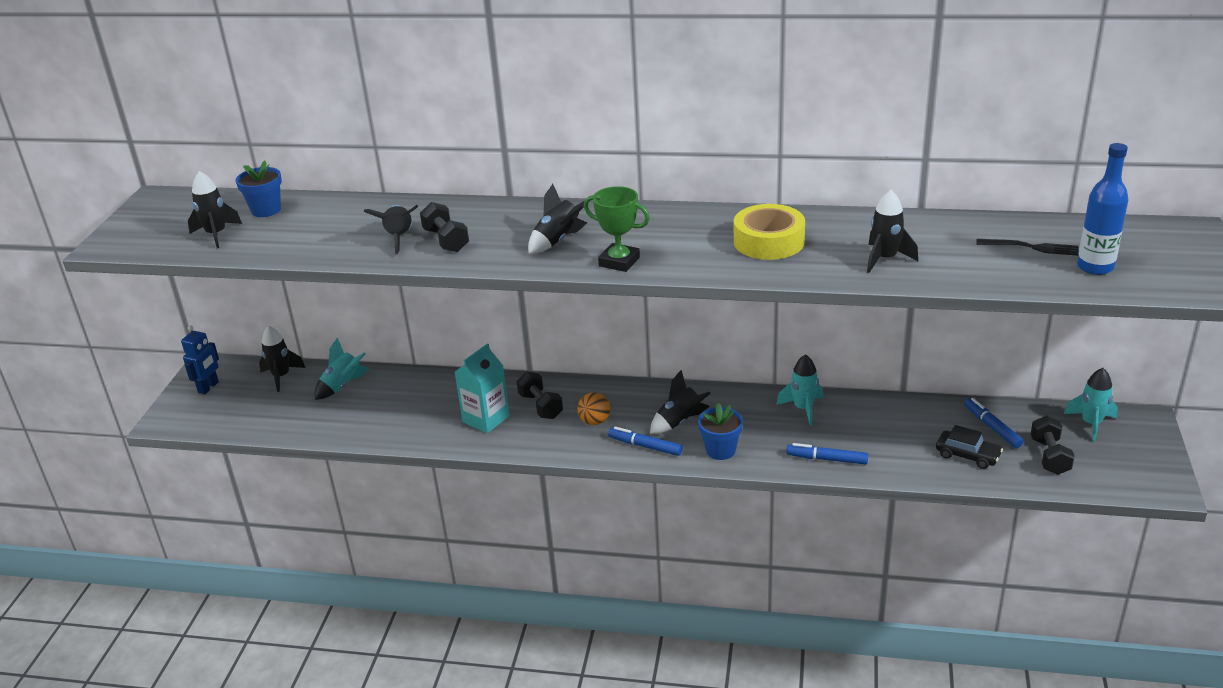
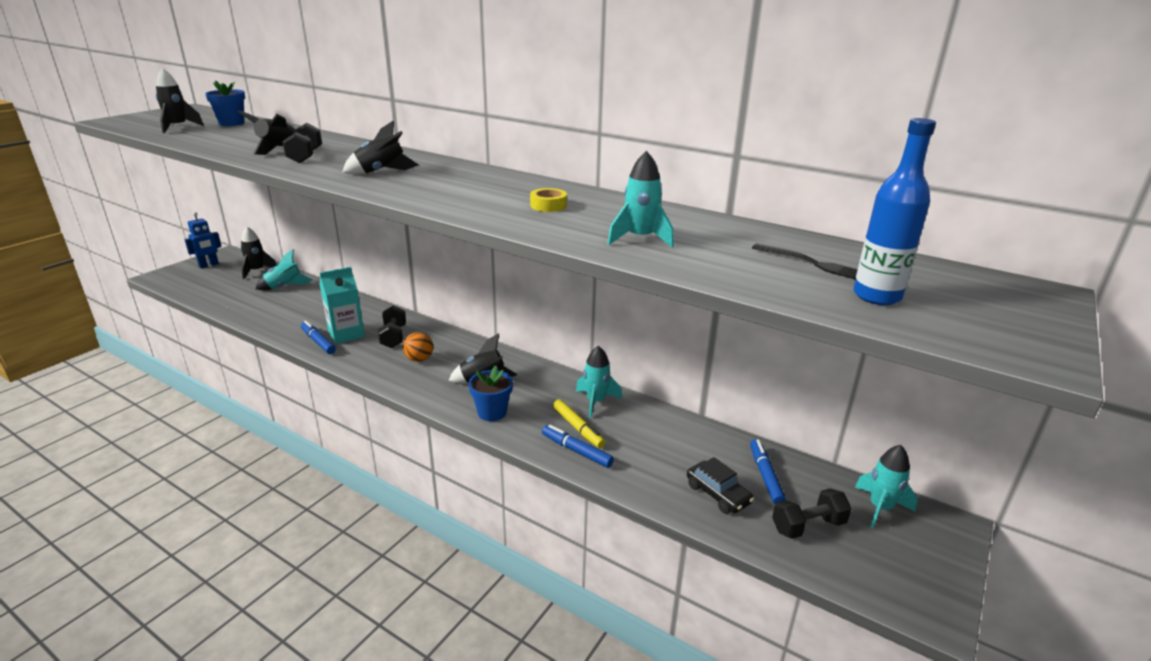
camera: 20 degrees right, 5 degrees down
green trophy [584,186,650,272] -> none
blue marker [608,427,683,456] -> blue marker moved to [301,321,336,354]
yellow tape [734,204,805,260] -> yellow tape [530,188,567,212], size x0.50
black rocket [867,190,918,273] -> turquoise rocket [607,151,674,248]
black dumbbell [1031,415,1075,475] -> black dumbbell turned 45 degrees clockwise [772,488,852,539]
none -> yellow marker [553,399,606,448]

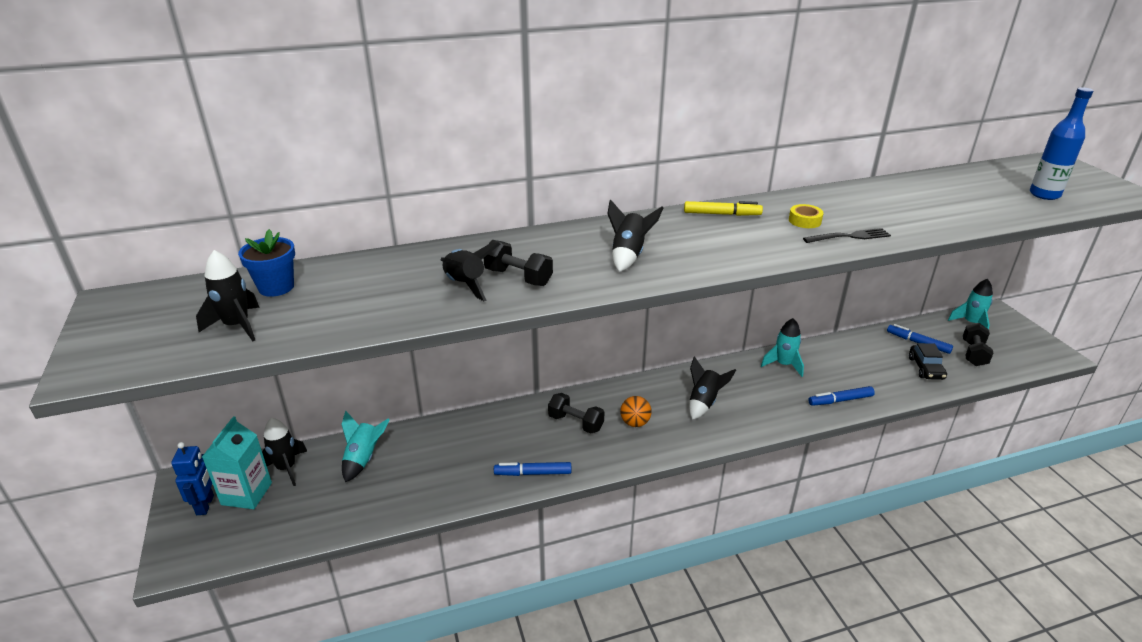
camera: 50 degrees left, 5 degrees up
turquoise carton [319,267,365,344] -> turquoise carton moved to [202,416,272,509]
blue flower pot [468,365,513,421] -> none
yellow marker [553,399,606,448] -> yellow marker moved to [684,201,763,216]
turquoise rocket [607,151,674,248] -> none
black car [687,457,754,514] -> black car turned 90 degrees clockwise [909,343,947,380]
black fork [752,244,858,280] -> black fork moved to [803,228,891,243]

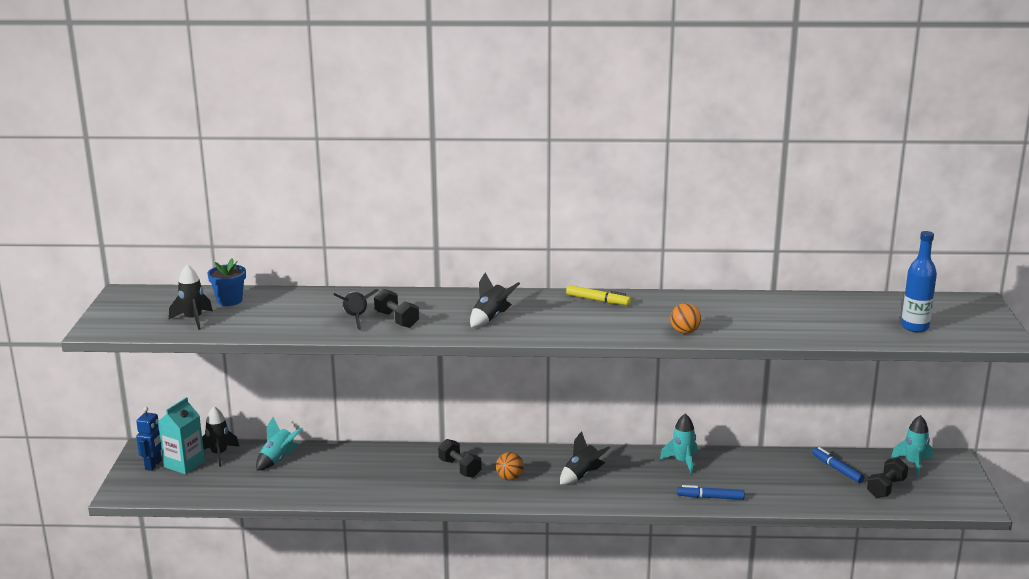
camera: 20 degrees right, 10 degrees down
blue marker [494,462,571,476] -> none
yellow tape [789,204,824,228] -> none
black fork [803,228,891,243] -> orange ball [670,303,701,334]
black car [909,343,947,380] -> none

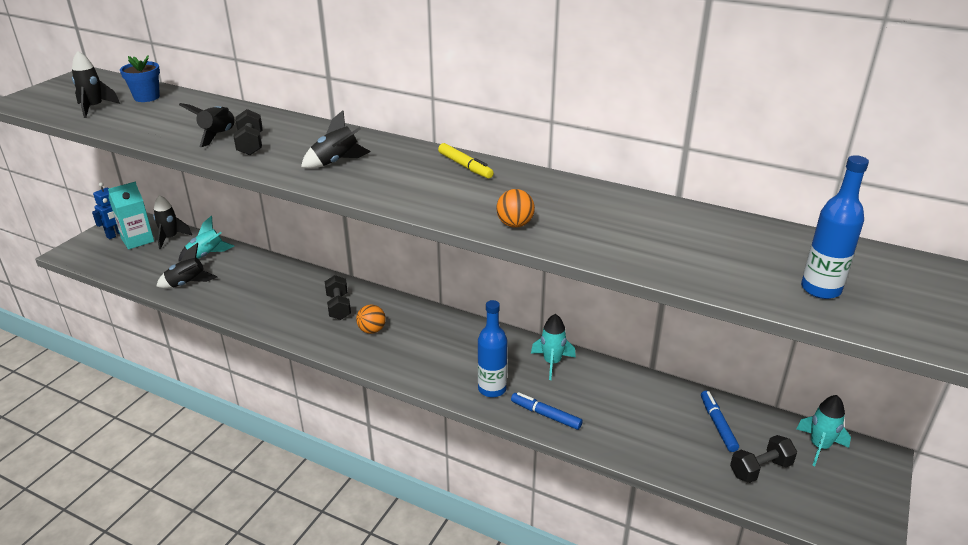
camera: 25 degrees right, 10 degrees up
black rocket [560,431,610,485] -> black rocket moved to [156,243,217,288]
none -> blue bottle [478,300,507,397]

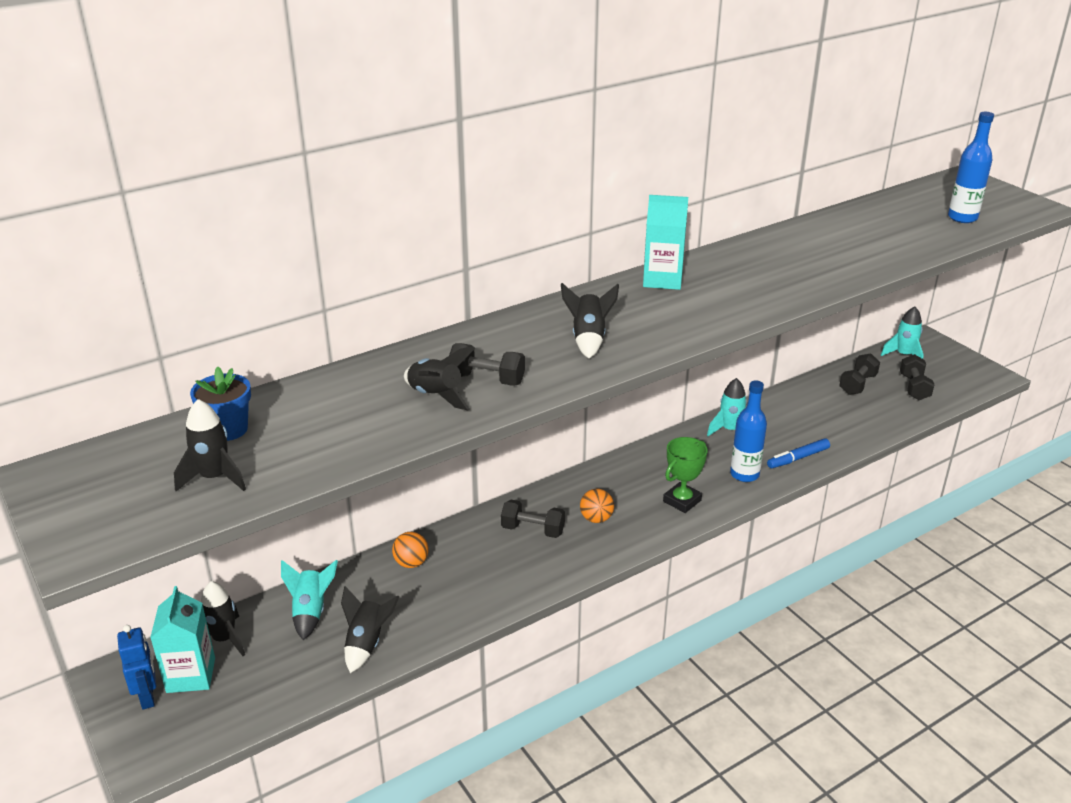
camera: 60 degrees left, 0 degrees up
yellow marker [438,143,494,179] -> turquoise carton [643,195,688,290]
orange ball [496,189,535,228] -> orange ball moved to [392,532,429,568]
blue marker [701,391,739,452] -> black dumbbell [839,353,880,395]
none -> green trophy [663,437,708,513]

